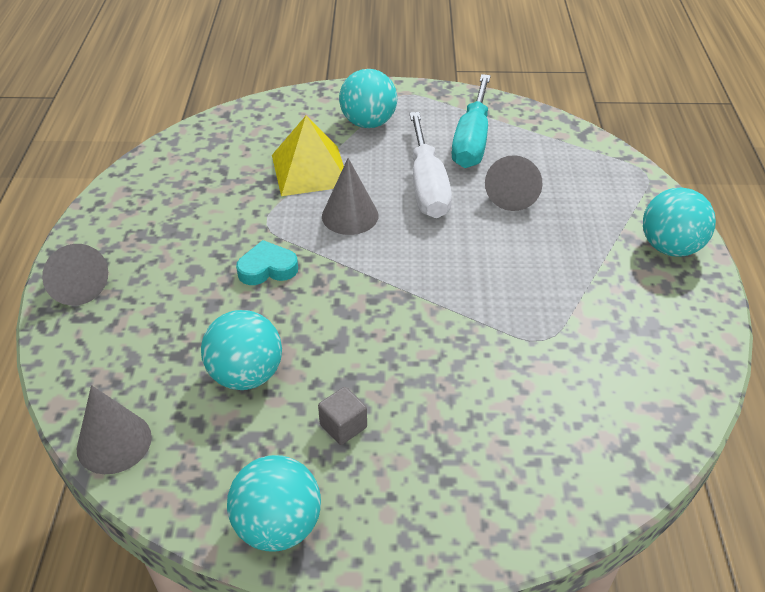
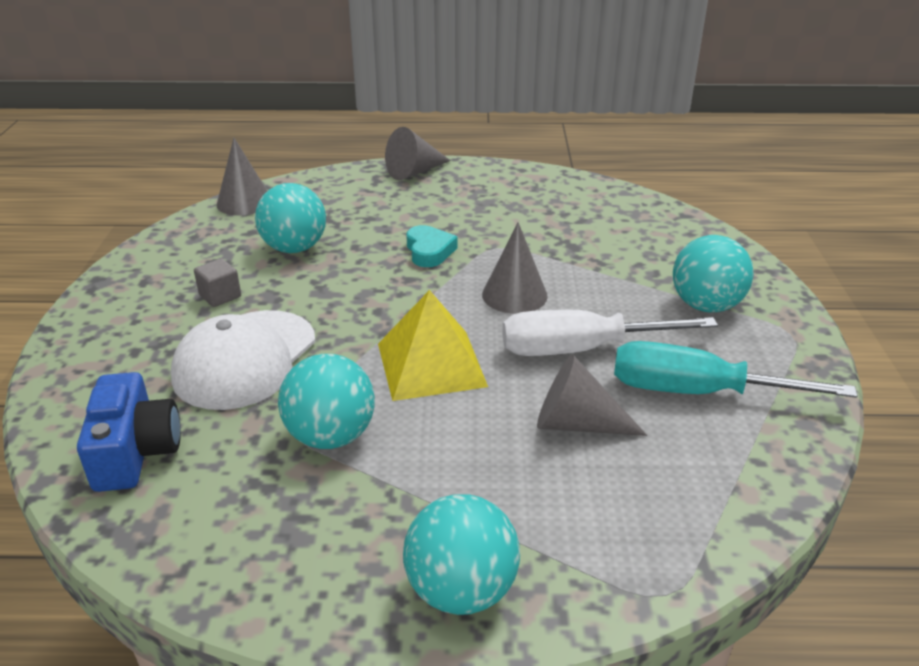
camera: 90 degrees right, 10 degrees down
turquoise ball [227,455,321,552] -> turquoise ball moved to [278,354,375,449]
yellow pyramid [272,116,344,196] -> yellow pyramid moved to [378,290,488,401]
none -> blue camera [77,372,181,492]
none -> white cap [171,310,315,410]

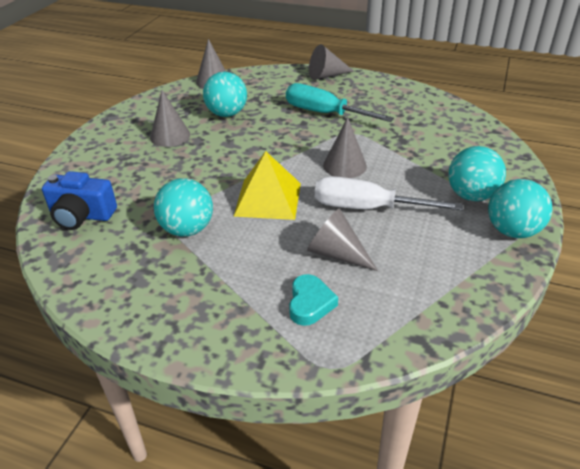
camera: 20 degrees right, 5 degrees up
blue camera [77,372,181,492] -> blue camera turned 90 degrees clockwise [42,171,117,230]
white cap [171,310,315,410] -> none
grey cube [194,258,241,307] -> grey cone [150,90,190,147]
turquoise ball [403,494,520,615] -> turquoise ball moved to [488,179,552,238]
turquoise heart [406,225,457,267] -> turquoise heart moved to [289,274,338,326]
turquoise screwdriver [614,341,858,398] -> turquoise screwdriver moved to [286,83,394,122]

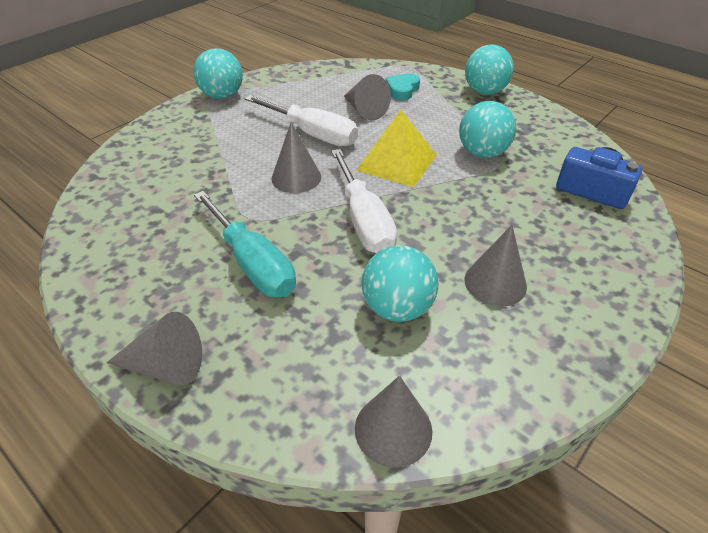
camera: 160 degrees left, 5 degrees up
turquoise ball [448,146,506,201] -> turquoise ball moved to [465,44,514,95]
none -> white screwdriver [331,149,397,253]

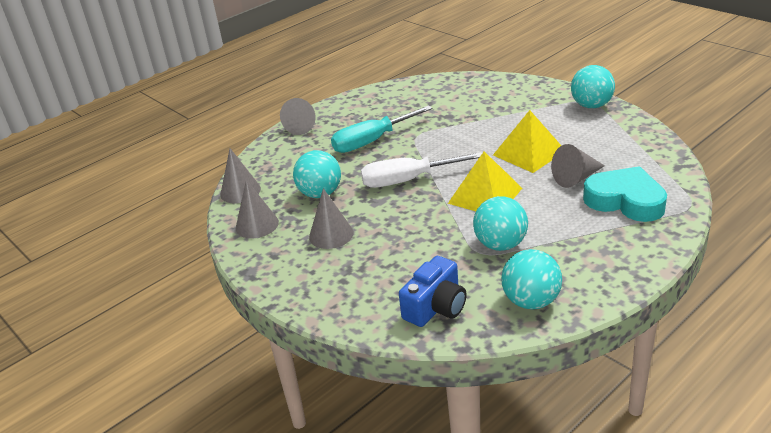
camera: 100 degrees right, 10 degrees down
white screwdriver [244,95,358,146] -> yellow pyramid [493,110,561,173]
grey cone [271,122,321,193] -> grey cone moved to [236,180,279,238]
turquoise heart [385,73,420,101] -> turquoise heart [583,166,667,222], size x1.81
turquoise ball [465,44,514,95] -> turquoise ball moved to [501,249,562,309]

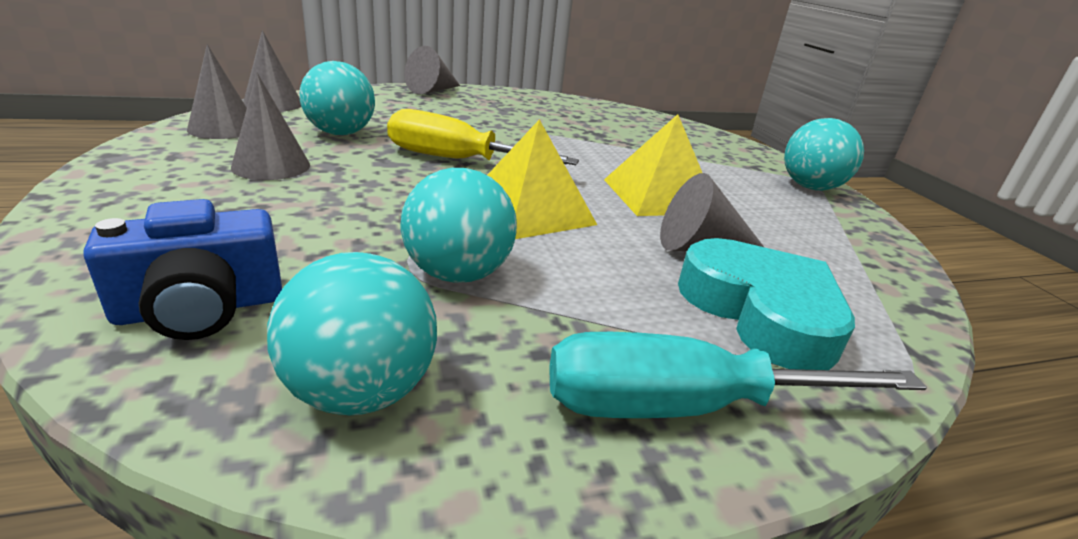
camera: 20 degrees right, 5 degrees down
turquoise screwdriver [331,105,432,153] -> turquoise screwdriver moved to [549,332,927,418]
white screwdriver [361,152,482,188] -> yellow screwdriver [387,109,579,165]

